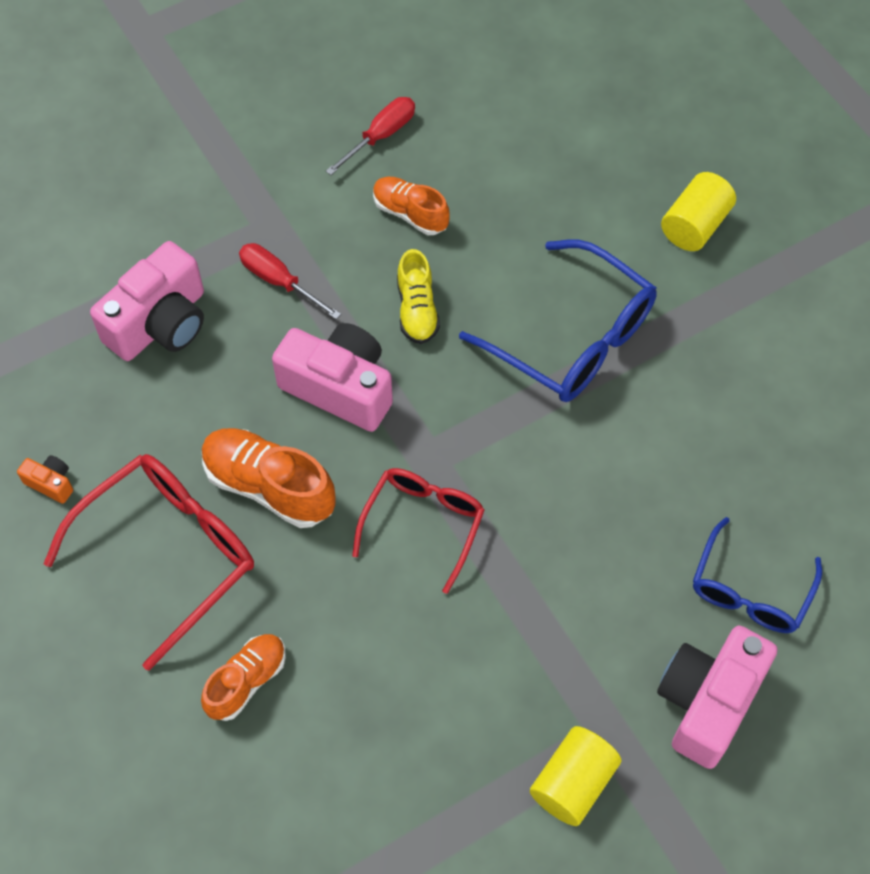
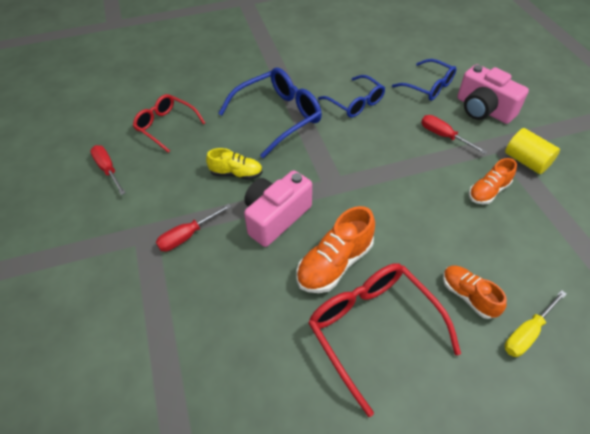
camera: 75 degrees left, 10 degrees down
orange camera [17,455,73,504] -> none
pink camera [90,241,204,361] -> none
red glasses [352,468,485,594] -> red glasses moved to [133,94,205,153]
orange shoe [373,177,450,235] -> orange shoe moved to [469,158,517,204]
yellow cylinder [661,172,736,251] -> none
none -> blue glasses [318,75,385,118]
none -> red screwdriver [421,115,487,154]
none -> yellow screwdriver [505,290,567,357]

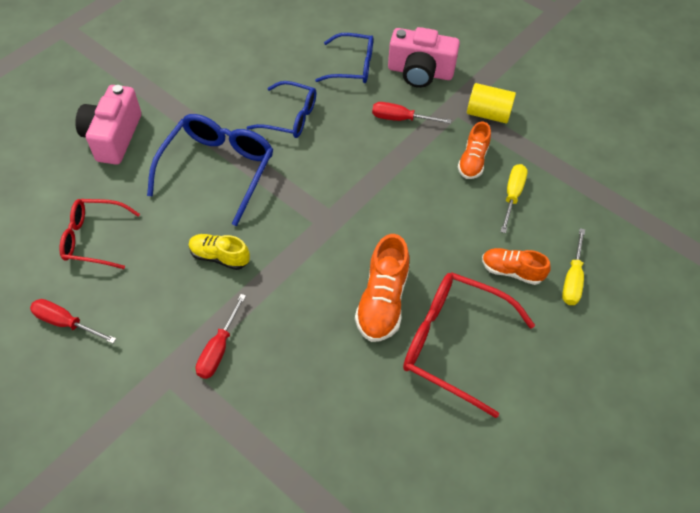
camera: 35 degrees left, 5 degrees up
yellow shoe [206,148,263,180] -> yellow shoe turned 135 degrees counterclockwise [189,234,250,270]
pink camera [244,170,312,247] -> pink camera moved to [75,85,141,165]
none -> yellow screwdriver [500,164,528,233]

